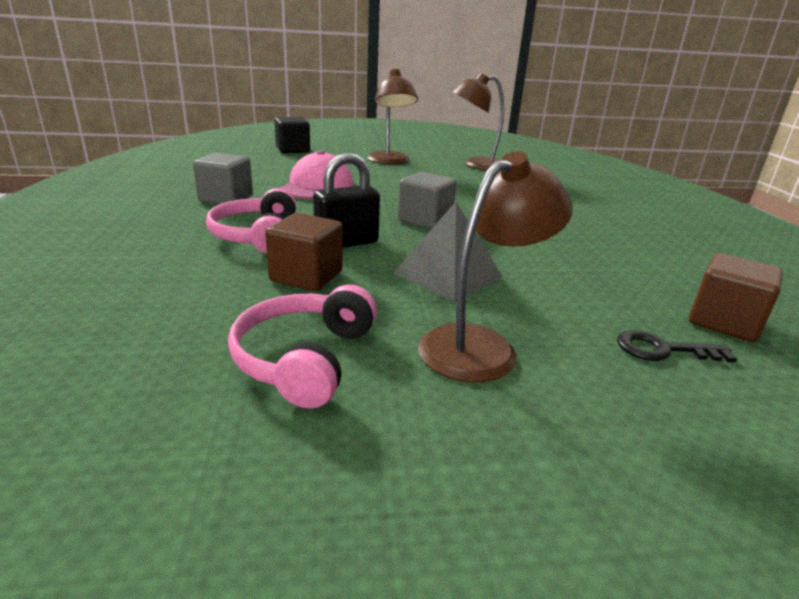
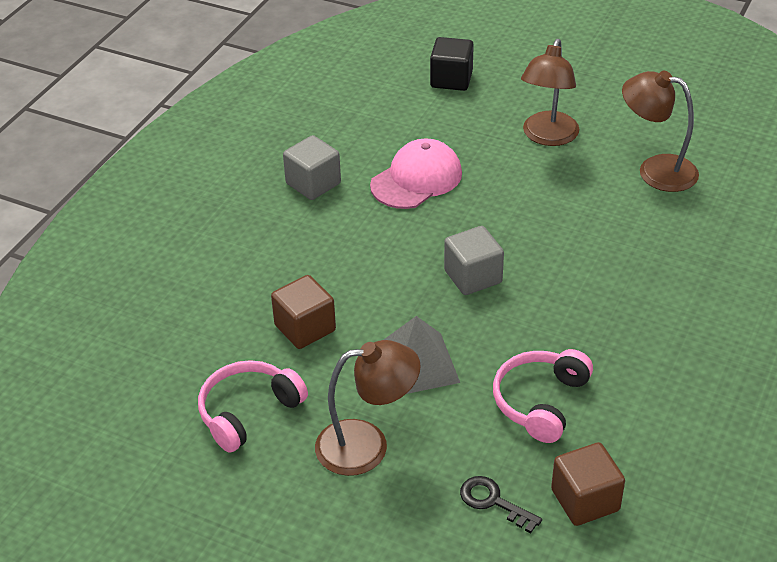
camera: 35 degrees right, 15 degrees up
pink headphones [206,188,296,254] -> pink headphones moved to [493,349,593,443]
black padlock [313,153,380,248] -> none

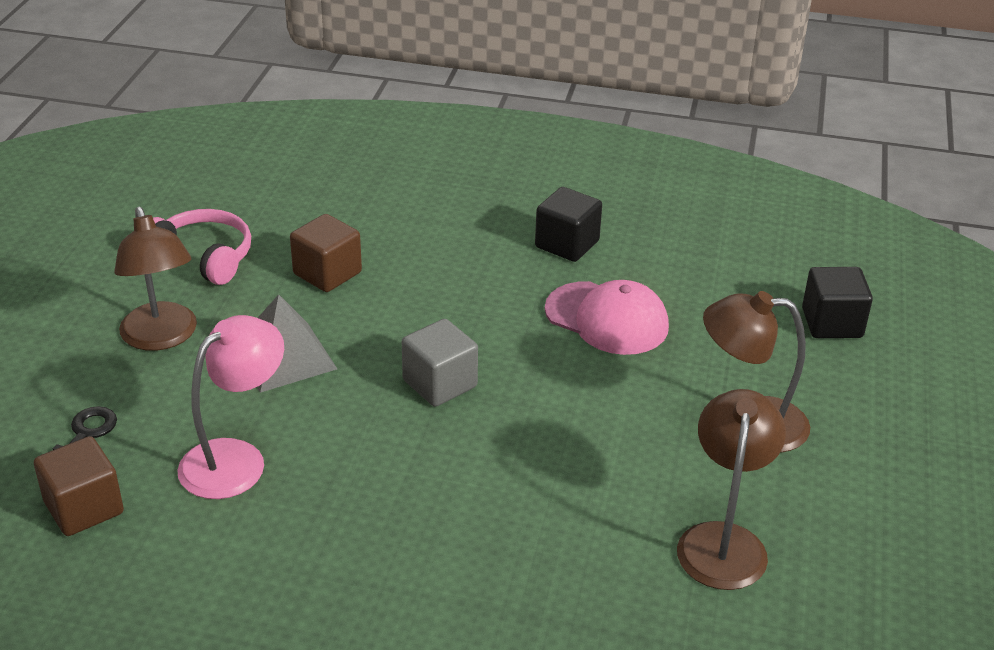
camera: 75 degrees right, 5 degrees down
grey cube [283,135,341,200] -> black cube [535,187,602,262]
pink headphones [493,349,593,443] -> pink lamp [177,315,284,499]

